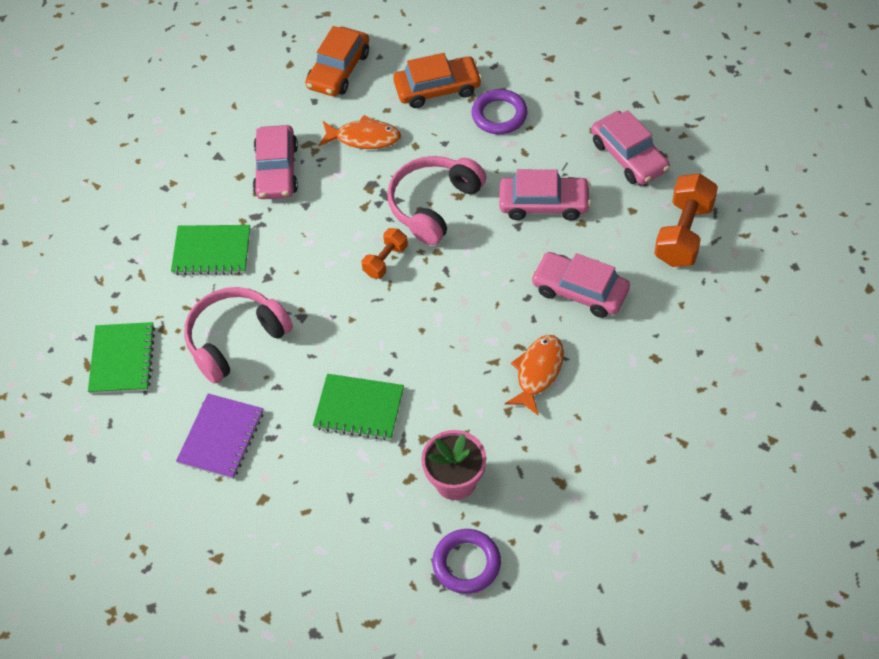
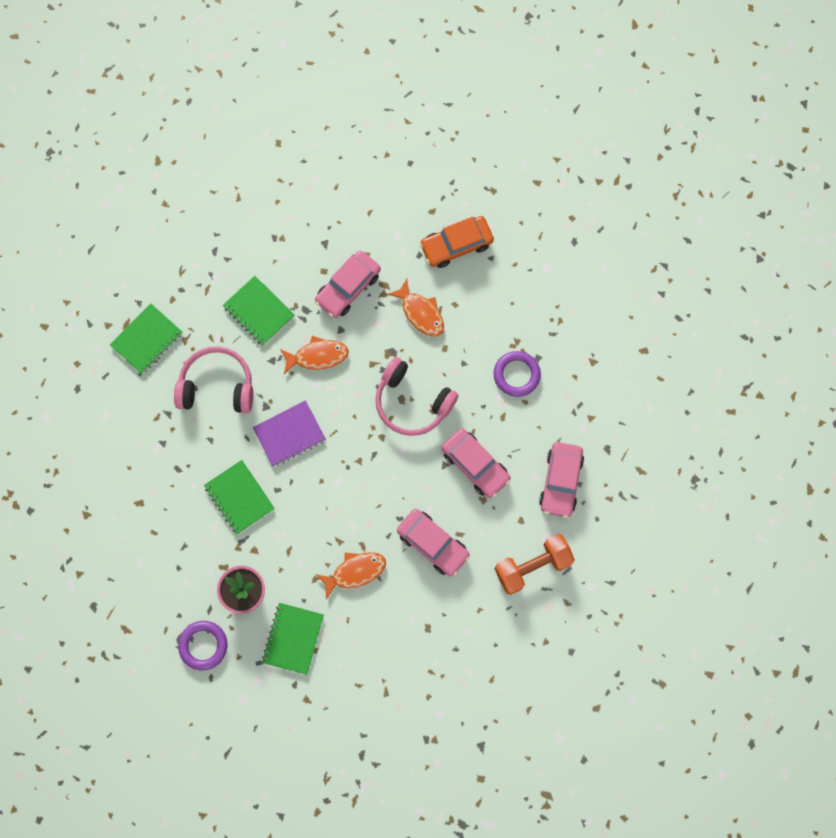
camera: 40 degrees right, 20 degrees up
purple notebook [176,394,263,479] -> purple notebook moved to [253,400,326,467]
orange dumbbell [362,228,408,279] -> none
pink headphones [387,156,486,245] -> pink headphones turned 135 degrees counterclockwise [375,357,458,436]
orange car [393,53,482,108] -> none
pink car [531,252,630,318] -> pink car turned 150 degrees clockwise [397,509,470,577]
none -> green notebook [262,603,324,675]
none -> orange fish [280,336,349,374]

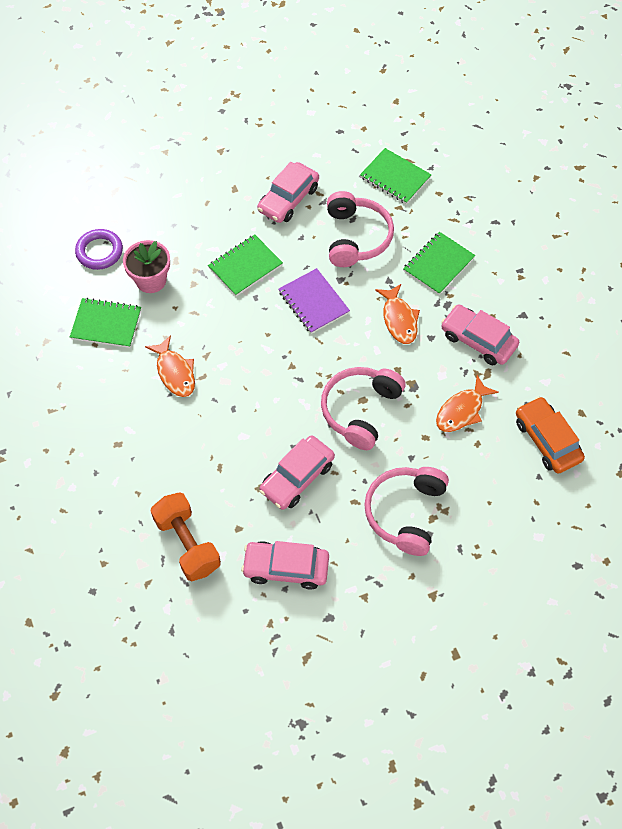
camera: 85 degrees right, 15 degrees down
pink car [397,509,470,577] -> pink car moved to [257,162,319,223]
purple ring [494,351,541,397] -> pink headphones [364,467,449,556]

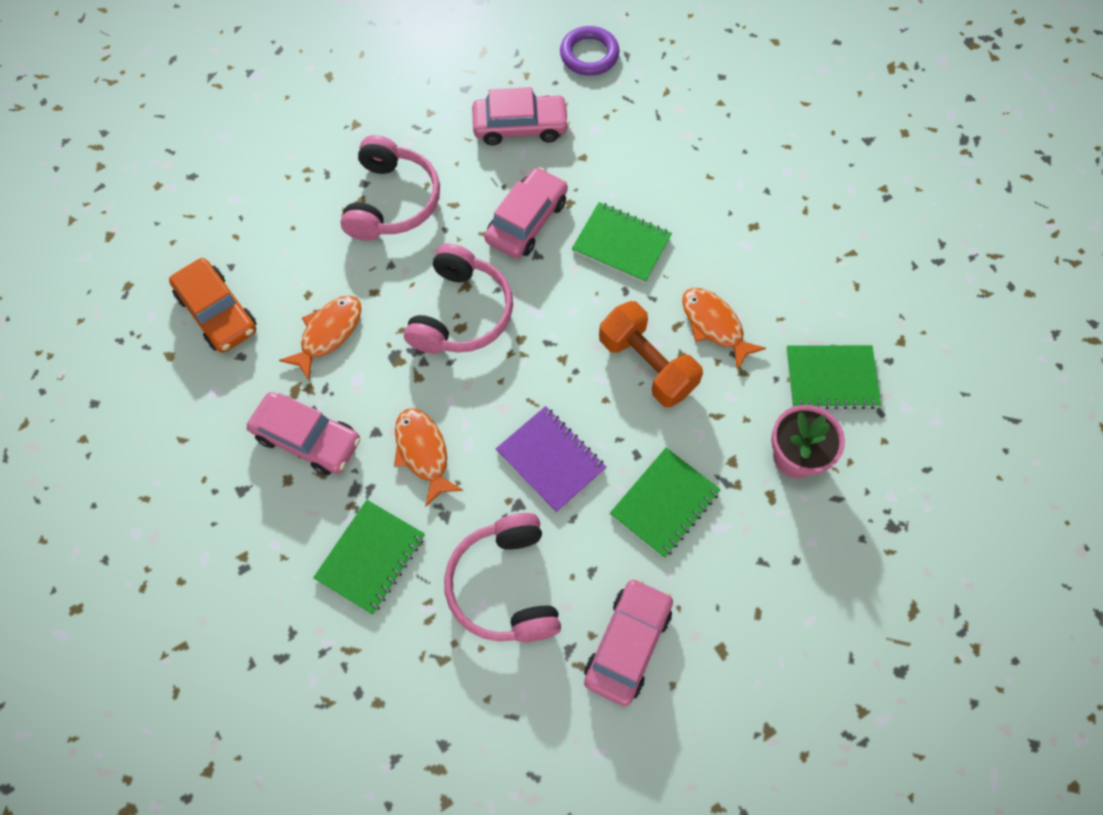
camera: 170 degrees right, 5 degrees up
purple ring [75,229,123,270] -> purple ring moved to [560,26,619,76]
orange dumbbell [151,492,221,581] -> orange dumbbell moved to [599,301,703,407]
green notebook [360,148,431,204] -> green notebook moved to [572,202,672,283]

